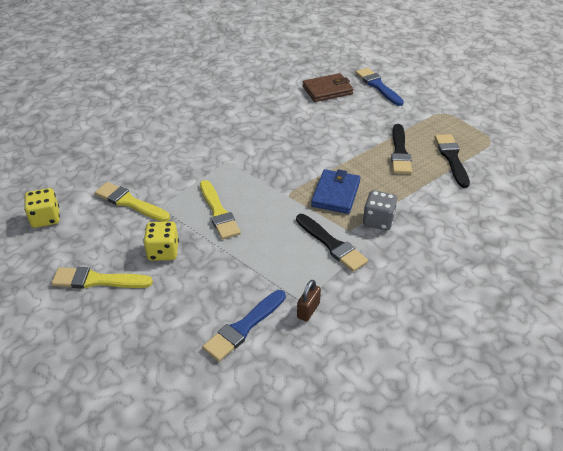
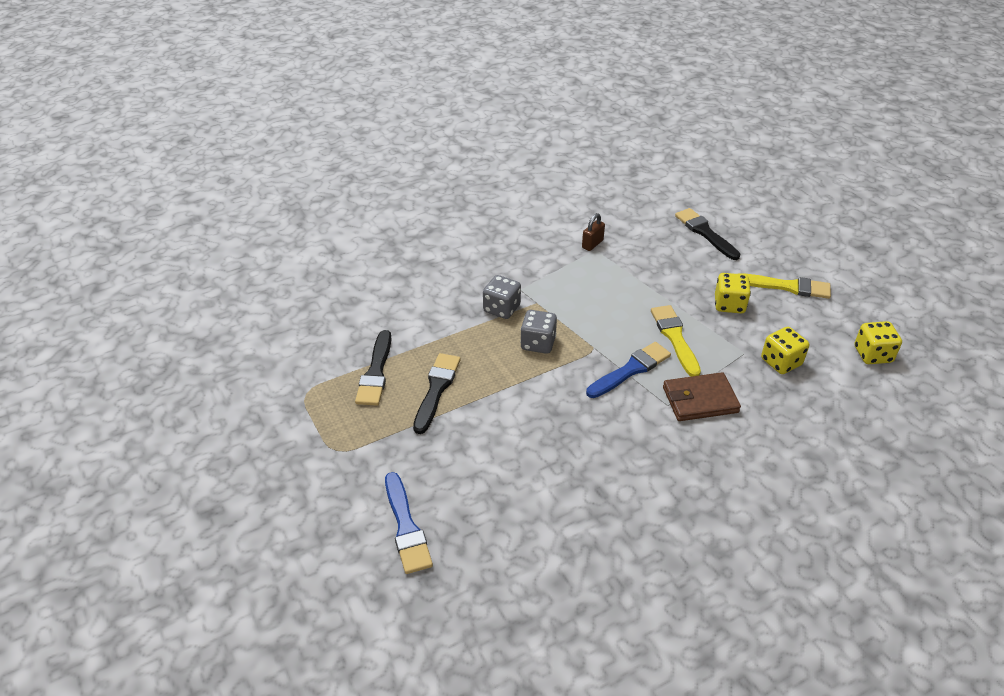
camera: 170 degrees left, 0 degrees up
yellow brush [95,182,170,222] -> yellow dice [761,327,809,374]
blue brush [202,290,286,362] -> blue brush moved to [586,342,671,398]
black brush [296,214,368,272] -> black brush moved to [675,208,740,260]
brown wallet [302,73,354,102] -> brown wallet moved to [663,372,741,421]
blue wallet [311,169,360,214] -> grey dice [520,310,557,354]

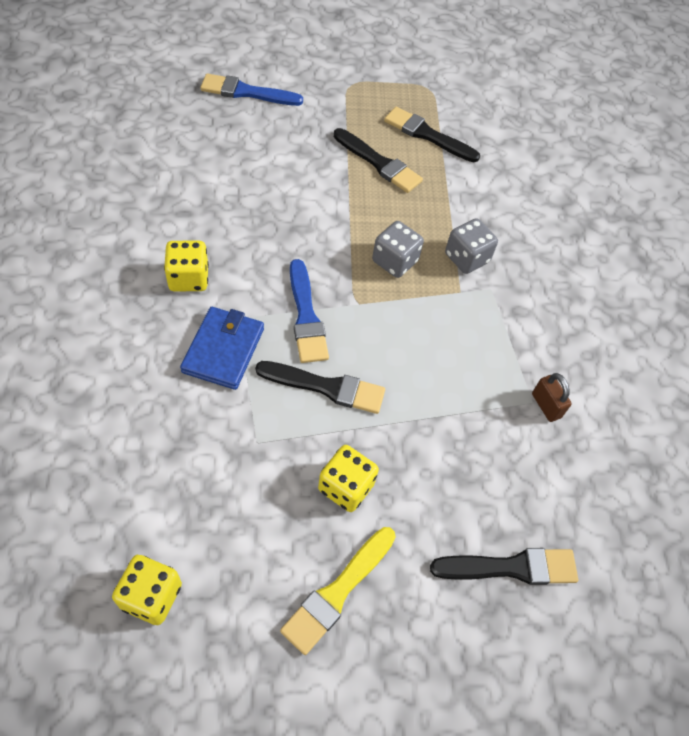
camera: 110 degrees right, 15 degrees up
yellow brush [651,305,701,377] -> black brush [255,361,385,414]
brown wallet [663,372,741,421] -> blue wallet [180,307,264,390]
yellow dice [761,327,809,374] -> yellow dice moved to [164,241,209,291]

